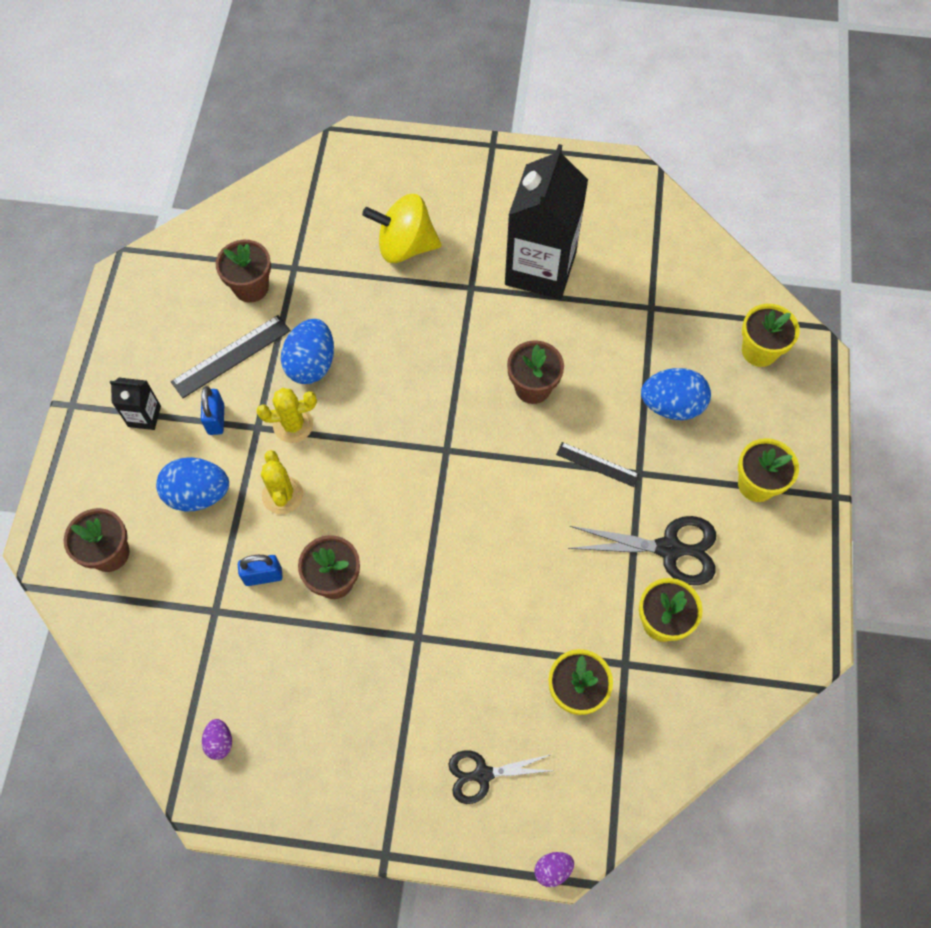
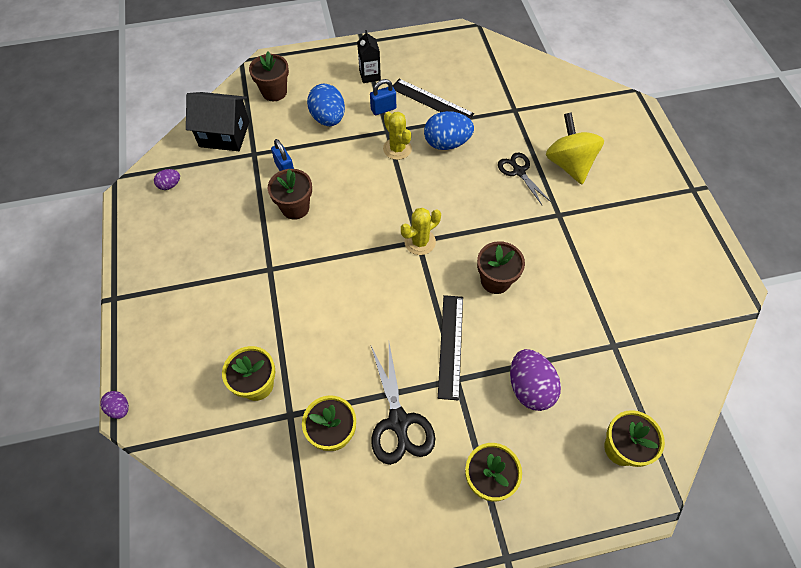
camera: 70 degrees right, 5 degrees down
brown flower pot [216,240,271,303] -> none
yellow cactus [261,450,303,514] -> yellow cactus moved to [401,208,441,255]
black scissors [448,750,555,804] -> black scissors moved to [498,153,551,205]
black carton [505,144,588,299] -> none
black ruler [556,442,640,487] -> black ruler [438,295,463,400], size x1.58
blue egg [641,368,711,420] -> purple egg [510,349,561,411]
none -> black house [186,92,250,151]

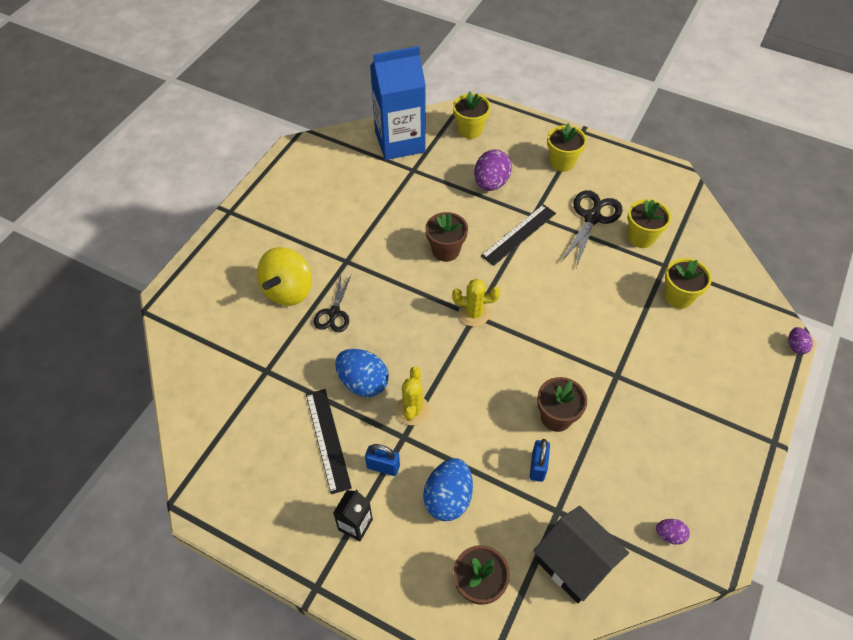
camera: 140 degrees left, 5 degrees down
none -> blue carton [370,46,426,160]

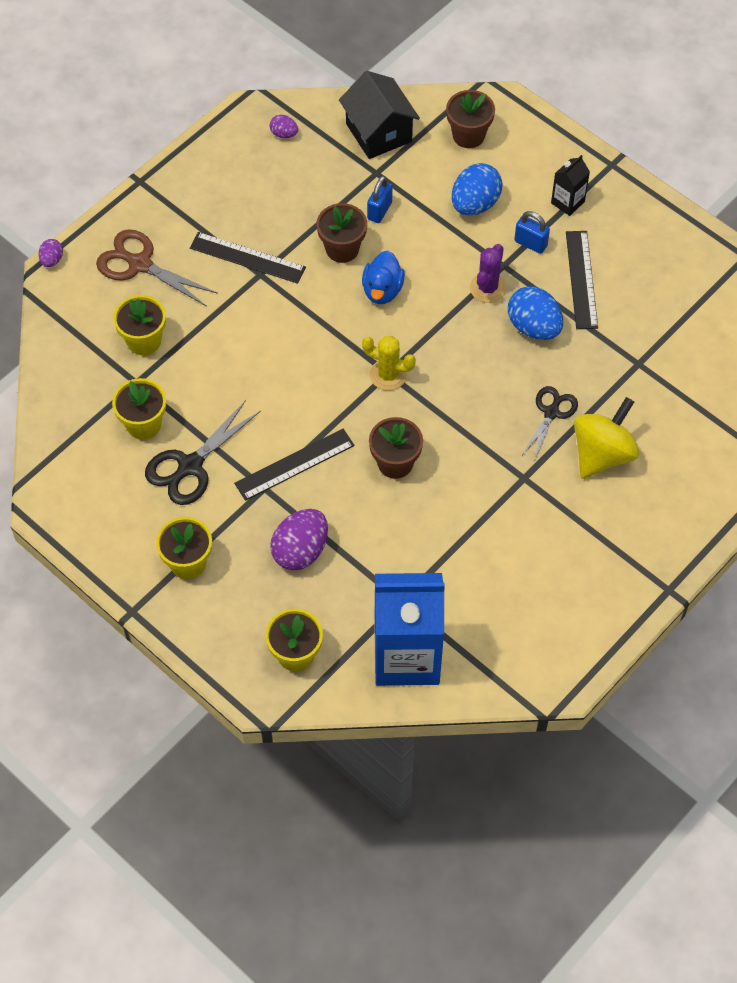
camera: 165 degrees left, 5 degrees up
yellow cactus [396,367,430,425] -> purple cactus [470,244,506,303]
none -> brown scissors [96,229,218,307]
none -> black ruler [190,232,306,284]
none -> blue duck [362,251,405,304]

